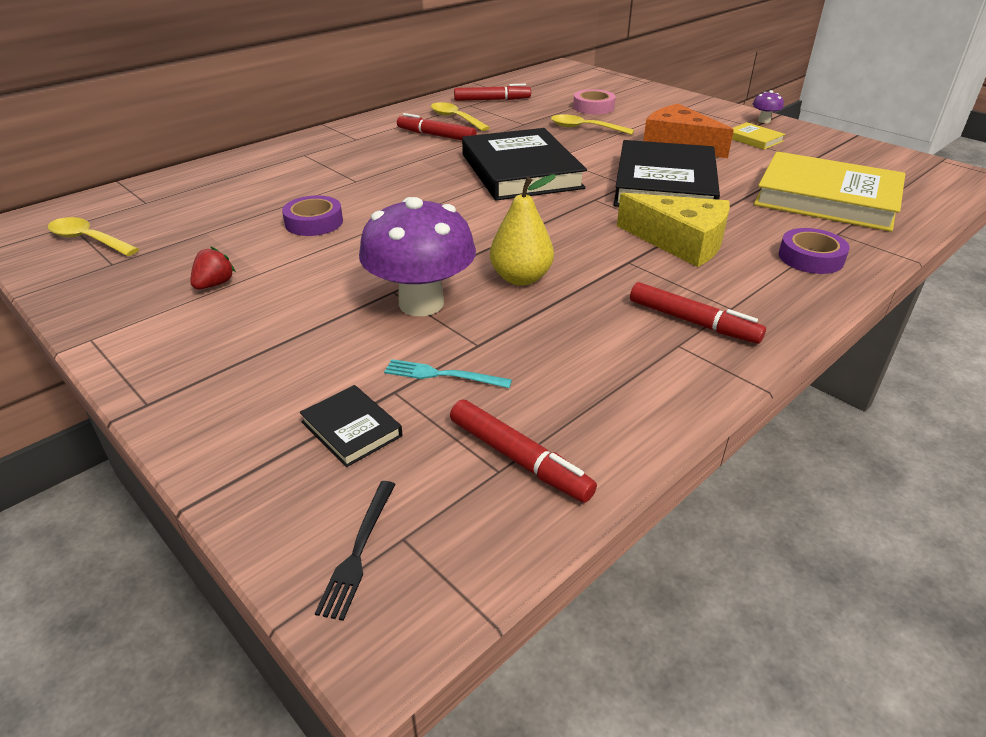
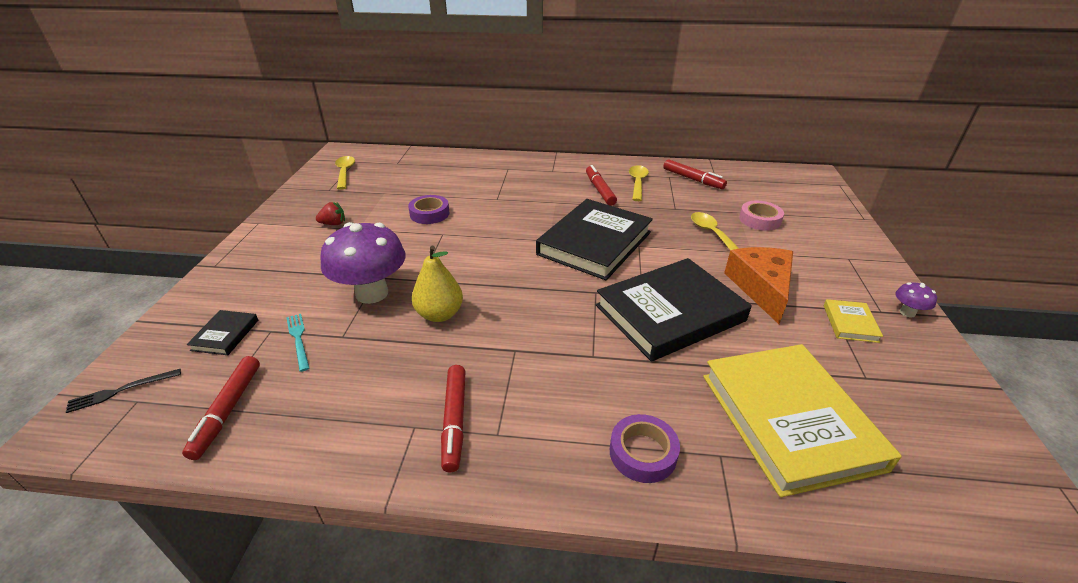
camera: 50 degrees right, 0 degrees up
yellow cheese [617,193,730,267] -> none

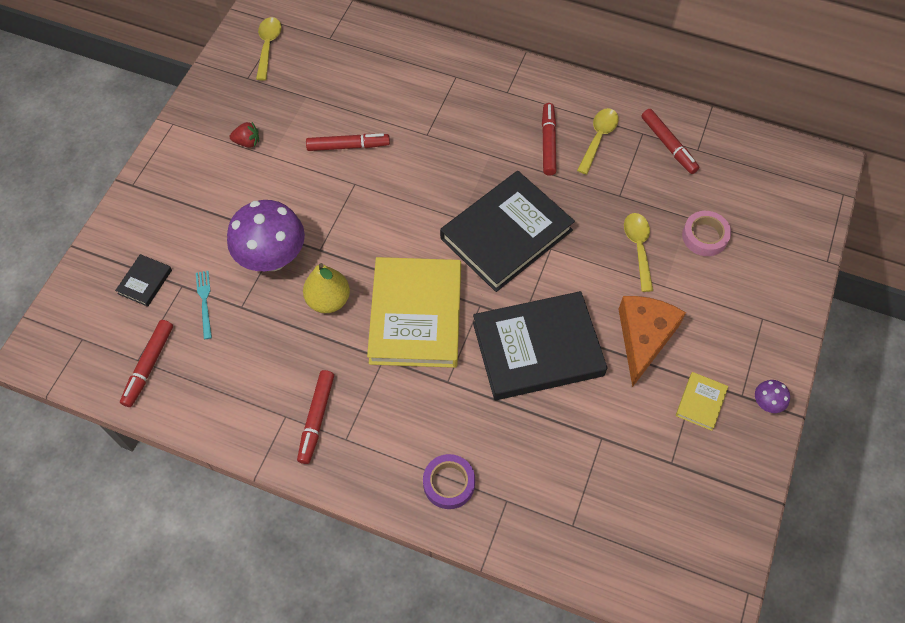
camera: 15 degrees right, 25 degrees up
black fork [66,369,181,413] -> none
purple tape [408,195,449,224] -> red marker [306,133,390,151]
yellow book [703,344,902,497] -> yellow book moved to [367,257,461,368]

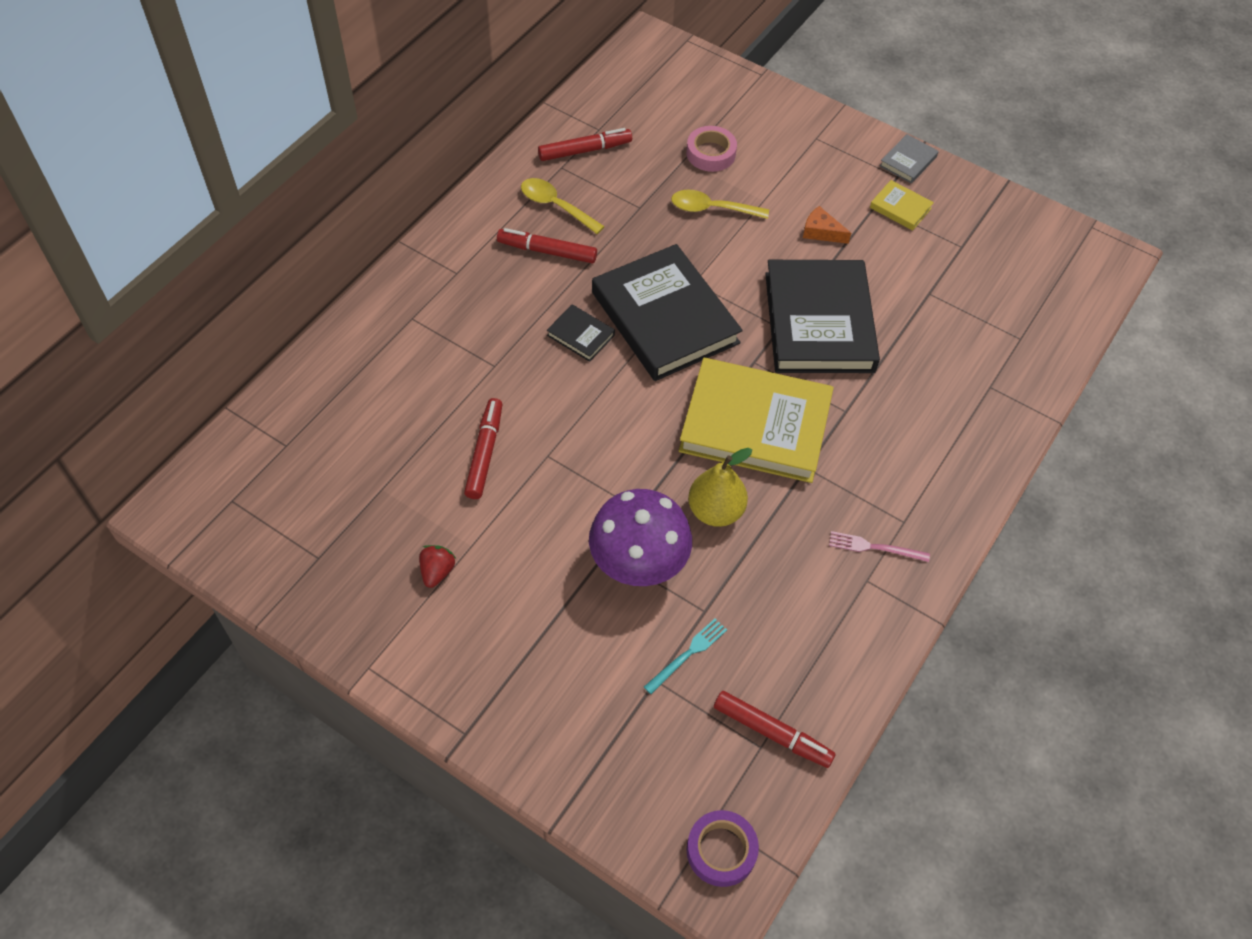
camera: 80 degrees left, 5 degrees down
black book [115,254,172,307] -> black book moved to [547,304,615,362]
turquoise fork [196,271,212,339] -> turquoise fork turned 135 degrees clockwise [644,619,727,694]
yellow spoon [256,17,281,81] -> none
red marker [297,370,334,464] -> pink fork [829,531,930,562]
purple tape [423,454,475,509] -> purple tape moved to [687,810,759,887]
orange cheese [619,296,686,387] -> orange cheese [803,206,851,244], size x0.50
purple mushroom [755,380,790,413] -> grey book [880,134,938,183]

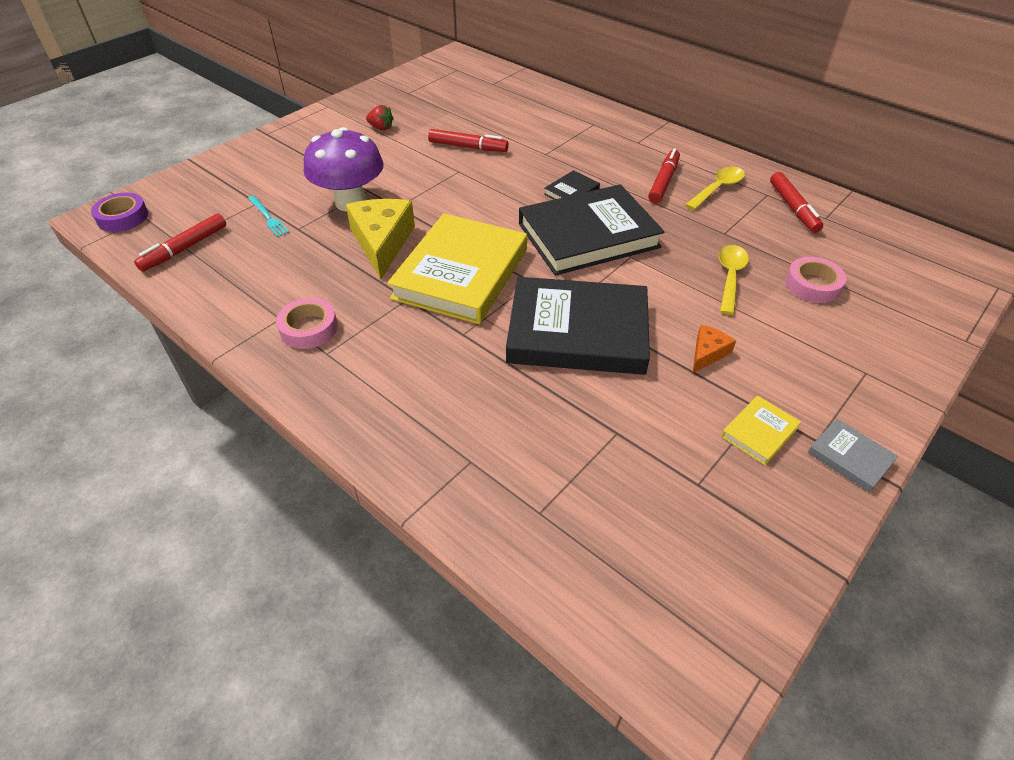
camera: 100 degrees right, 10 degrees down
yellow pear [688,448,752,527] -> yellow cheese [346,199,415,280]
pink fork [829,531,930,562] -> pink tape [276,298,338,349]

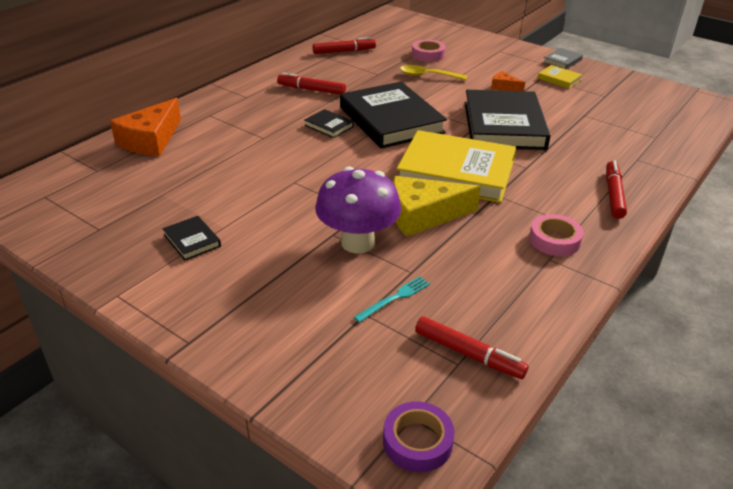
camera: 95 degrees left, 10 degrees down
red strawberry [366,105,394,130] -> black book [162,216,221,261]
red marker [428,129,508,152] -> red marker moved to [606,160,627,219]
yellow spoon [685,166,745,210] -> none
none -> orange cheese [110,98,181,156]

